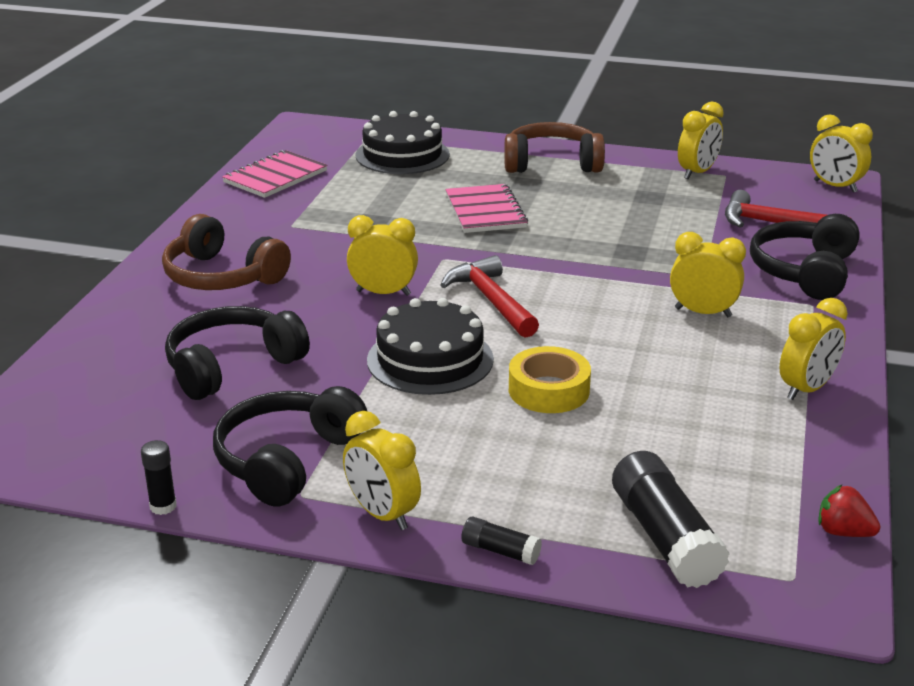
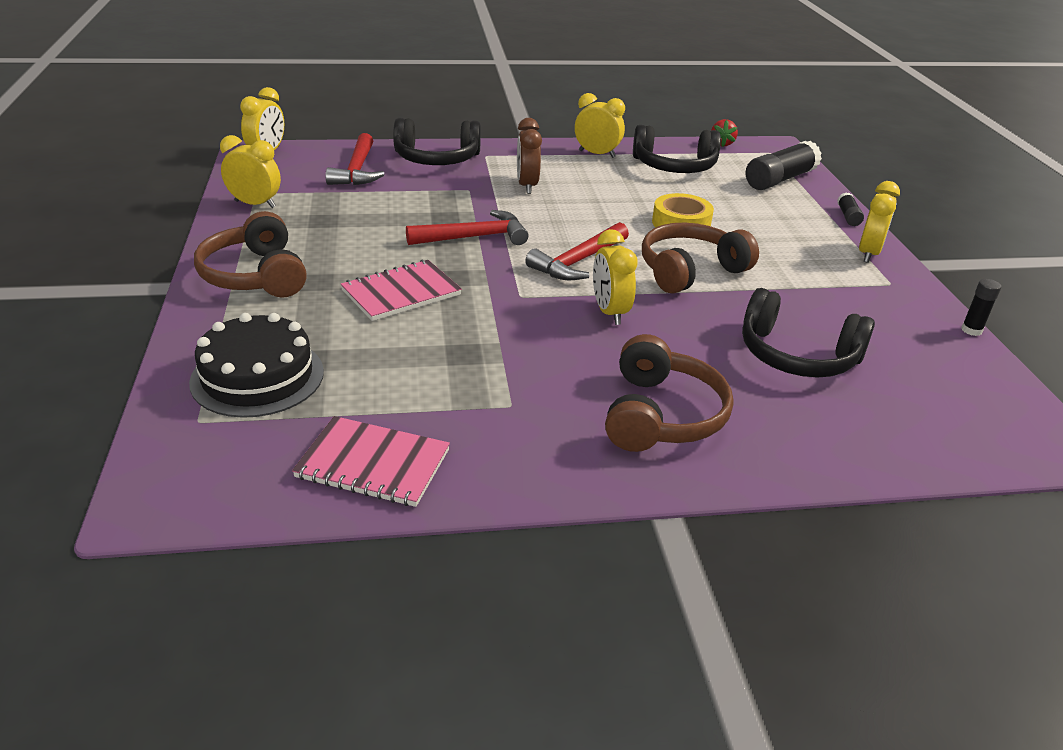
camera: 115 degrees left, 5 degrees up
black headphones [213,386,367,507] -> black headphones moved to [633,125,721,173]
black cake [367,298,494,395] -> brown headphones [642,223,759,294]
yellow clock [670,232,746,317] -> brown clock [517,118,542,194]
none -> red hammer [406,210,529,245]

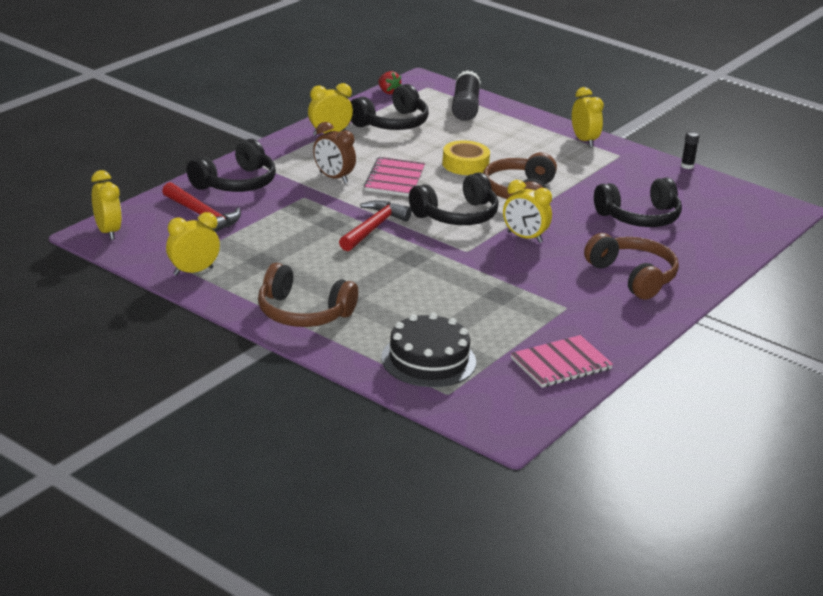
camera: 45 degrees left, 5 degrees down
pink notebook [340,259,462,321] -> pink notebook moved to [364,157,425,197]
red hammer [525,222,629,280] -> black headphones [409,172,499,225]
black glue stick [837,192,864,226] -> none

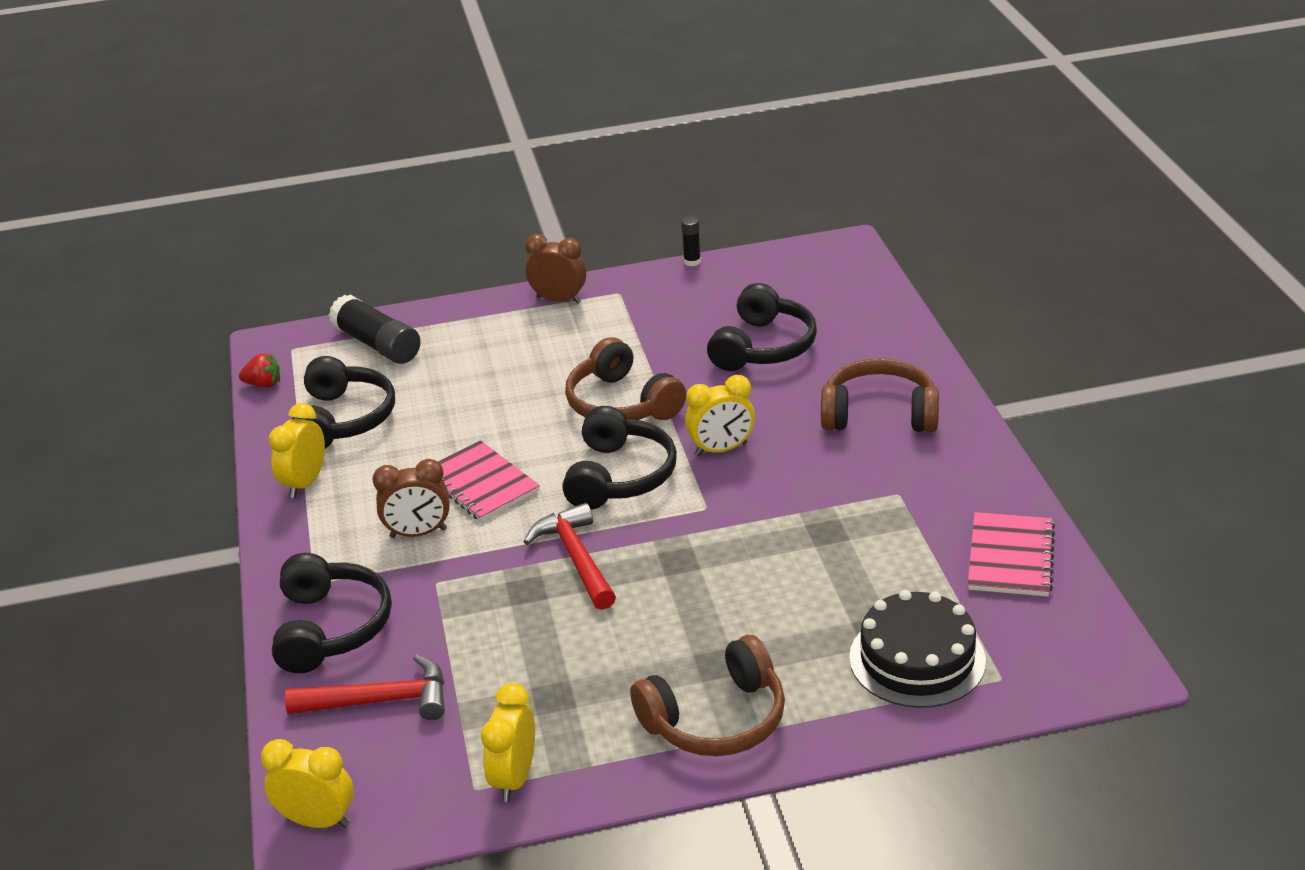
camera: 45 degrees left, 5 degrees up
yellow tape [442,140,490,175] -> none
yellow clock [572,87,604,147] -> brown clock [525,234,586,304]

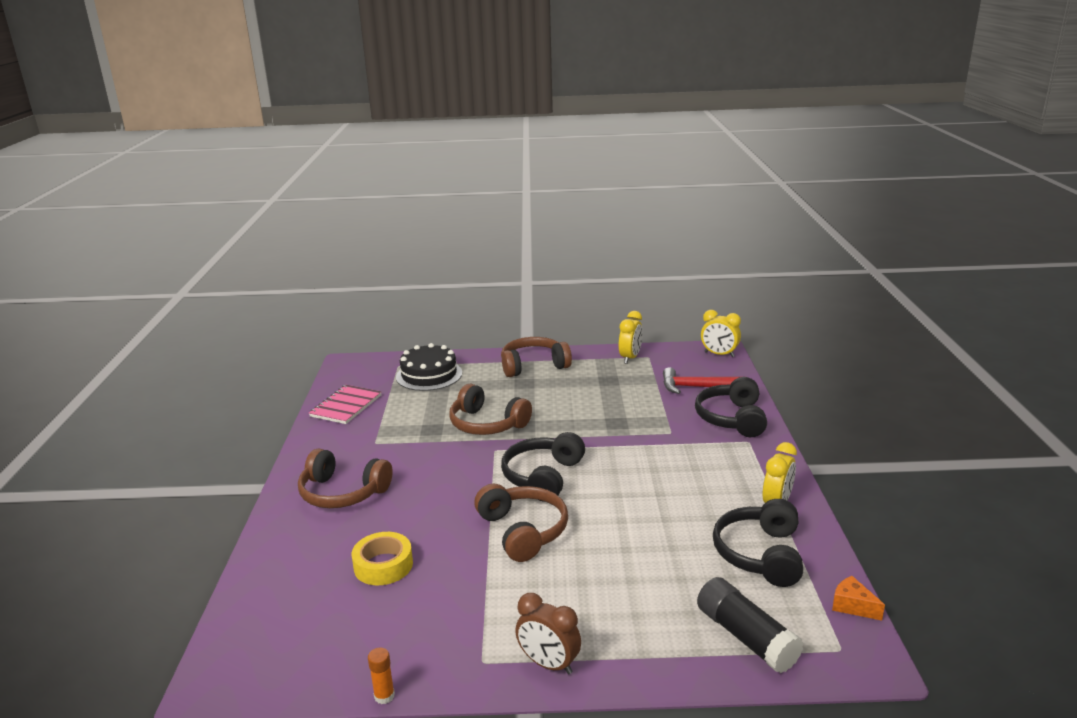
camera: 170 degrees left, 10 degrees down
red strawberry [239,353,280,388] -> orange cheese [832,576,885,621]
brown clock [372,459,450,538] -> none
pink notebook [438,440,540,522] -> none
red hammer [524,503,616,610] -> none
black glue stick [681,216,701,266] -> orange glue stick [368,648,395,704]
yellow clock [685,375,755,456] -> none
black headphones [707,283,817,371] -> yellow tape [352,532,413,585]
none -> brown headphones [449,384,532,435]

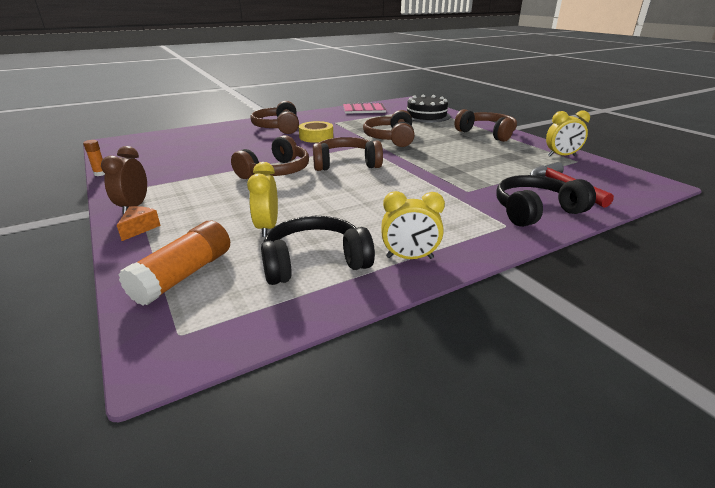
camera: 60 degrees right, 5 degrees up
yellow tape [352,532,413,585] -> yellow tape moved to [299,121,333,143]
black headphones [501,432,585,502] -> brown headphones [313,137,383,171]
black glue stick [697,577,804,673] -> orange glue stick [118,221,230,306]
yellow clock [701,310,741,357] -> yellow clock moved to [247,162,278,237]
orange cheese [832,576,885,621] -> orange cheese moved to [117,206,161,241]

